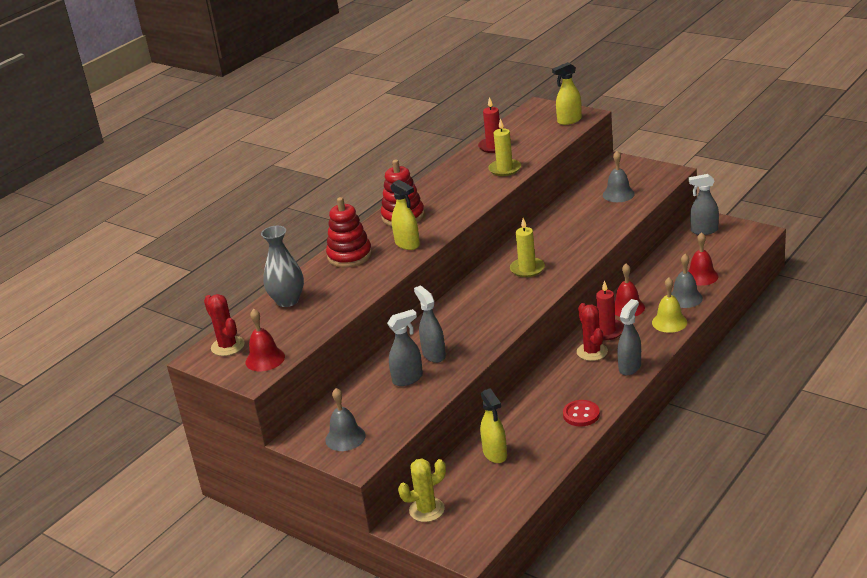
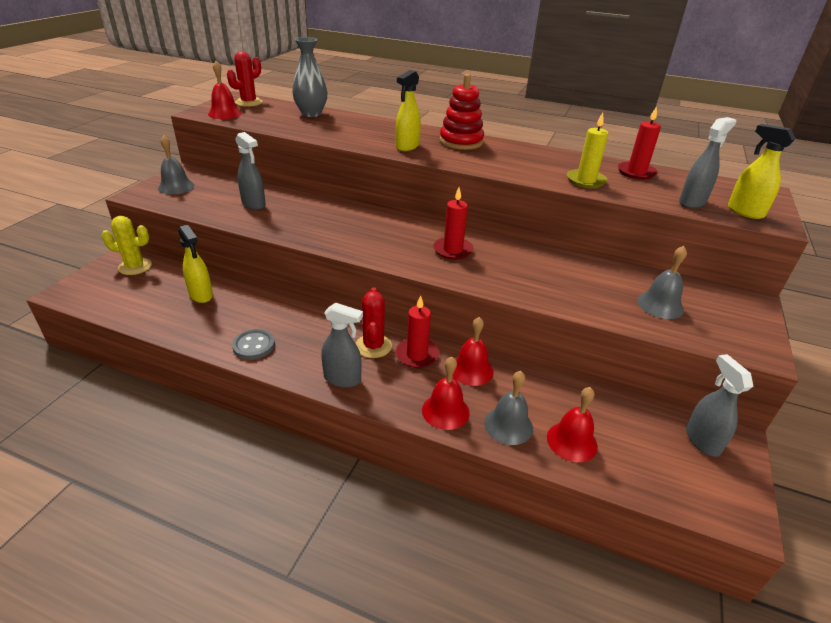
camera: 70 degrees right, 5 degrees up
red stacking toy [326,197,372,267] -> none
yellow cactus [398,459,446,522] -> yellow cactus turned 45 degrees counterclockwise [101,216,152,275]
grey spray bottle [414,285,446,363] -> grey spray bottle moved to [679,117,736,208]
yellow spray bottle [480,388,507,463] -> yellow spray bottle turned 90 degrees counterclockwise [178,225,213,303]
yellow candle [510,218,545,277] -> red candle [433,188,474,260]
red button [563,400,600,427] -> grey button [232,329,275,360]
red cactus [577,303,608,361] -> red cactus turned 60 degrees counterclockwise [356,287,392,358]
yellow bell [652,277,687,333] -> red bell [422,356,470,430]

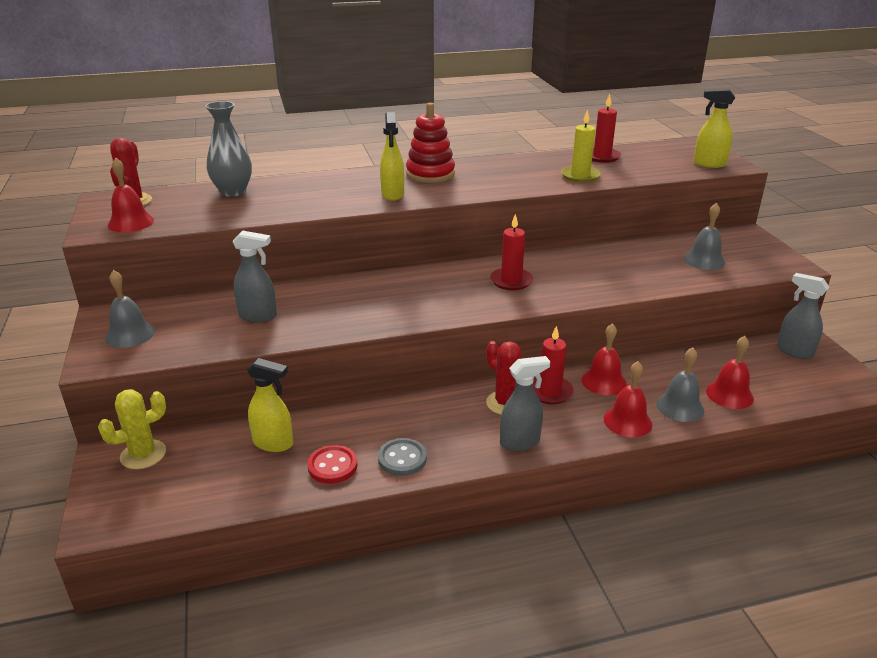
camera: 35 degrees left, 5 degrees down
grey spray bottle [679,117,736,208] -> none
none -> red button [307,445,357,484]

